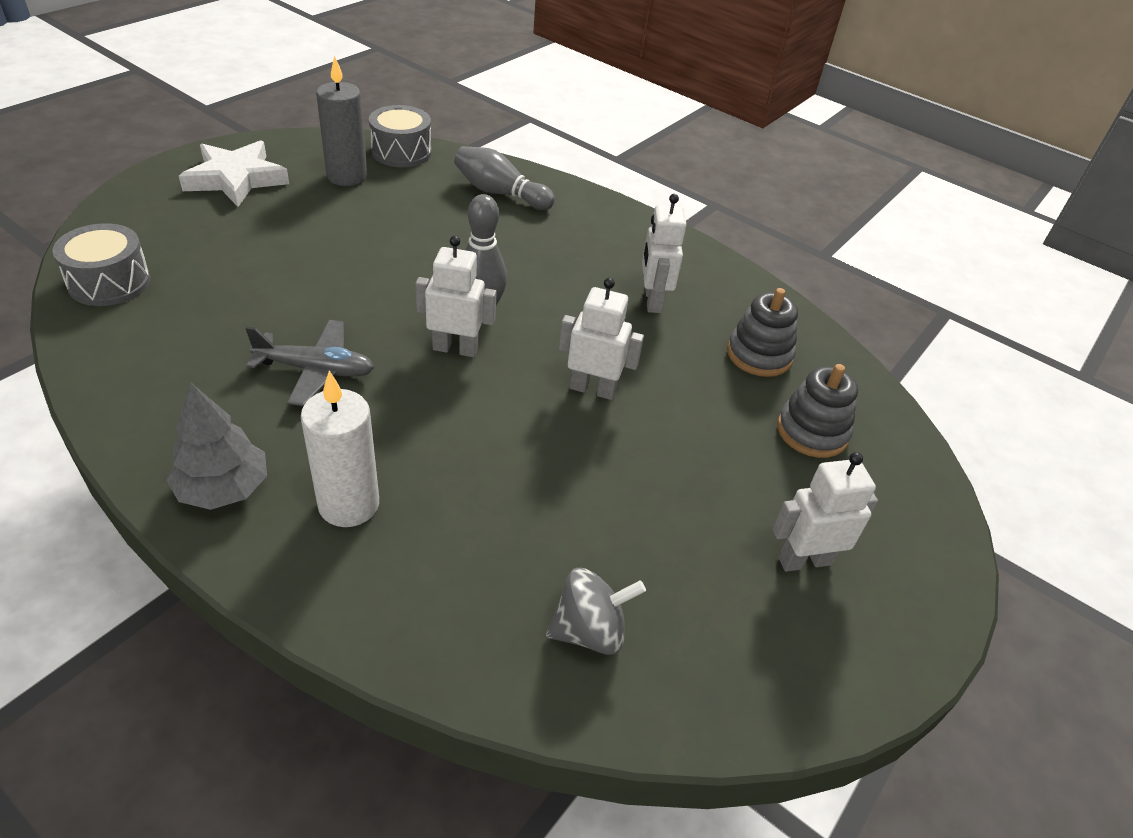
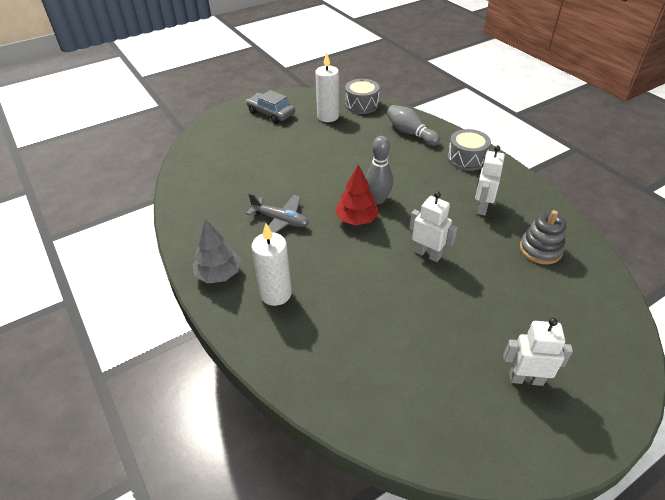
camera: 25 degrees right, 0 degrees up
grey drum [52,223,151,306] -> grey drum moved to [447,129,491,171]
white star [179,140,289,207] -> grey car [246,90,295,123]
grey candle [316,56,367,186] -> white candle [315,52,339,122]
white robot [415,236,497,357] -> red tree [335,165,379,225]
grey spinning top [546,568,646,655] -> none
grey stacking toy [777,364,858,458] -> none

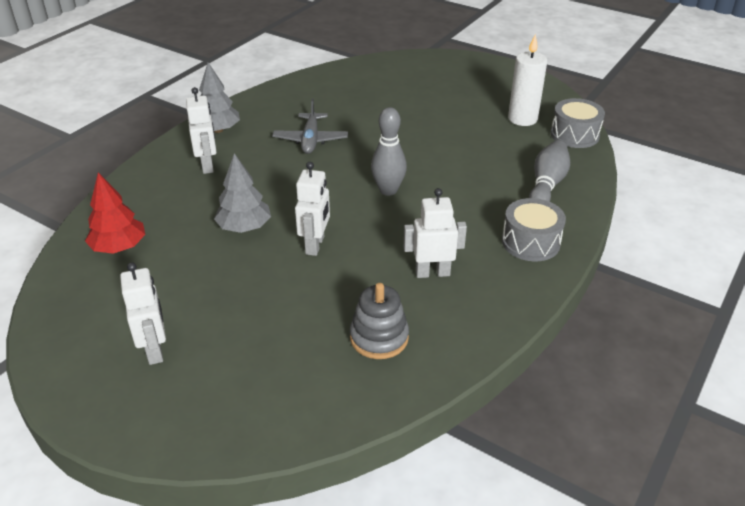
camera: 65 degrees right, 5 degrees down
grey car [246,90,295,123] -> none
white candle [251,223,292,306] -> white robot [186,87,217,174]
red tree [335,165,379,225] -> red tree moved to [85,172,145,254]
none -> grey tree [214,153,271,233]

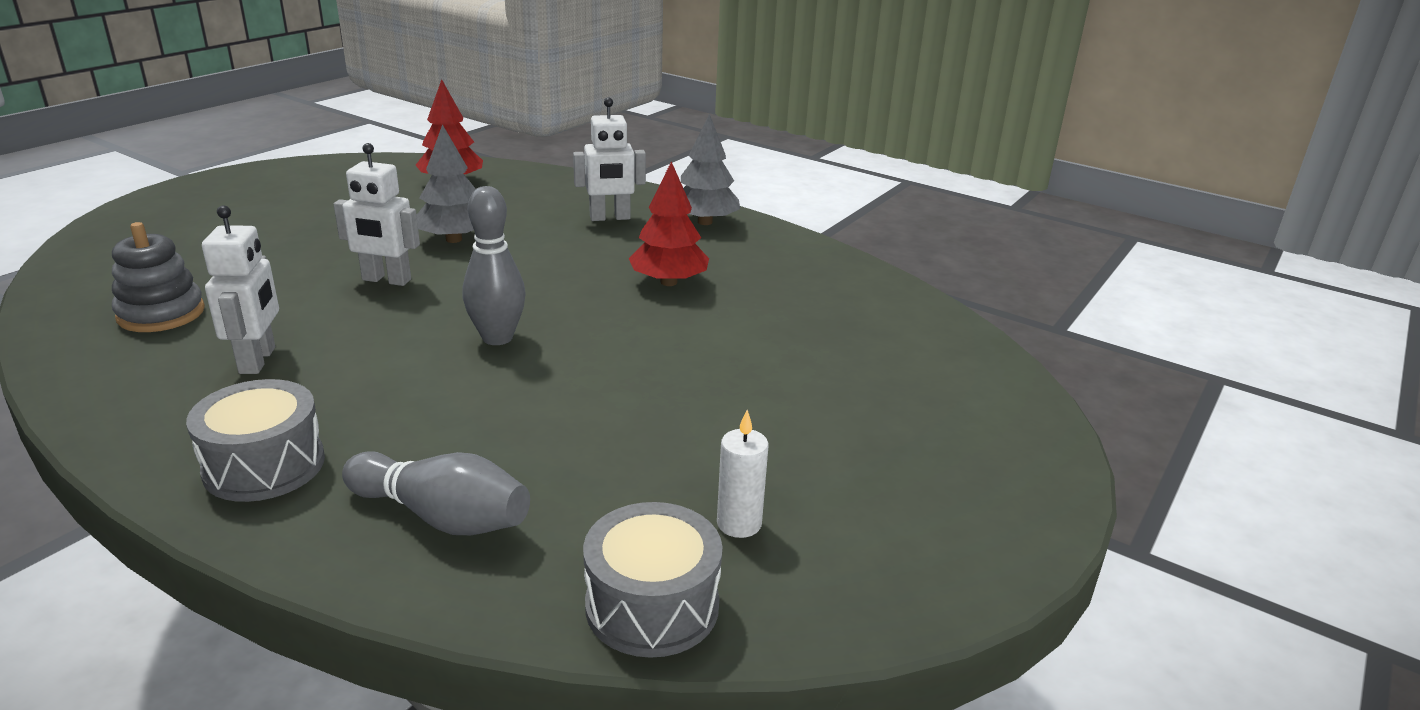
camera: 90 degrees right, 10 degrees down
white robot [120,262,166,365] -> none
grey plane [272,99,348,154] -> red tree [629,161,709,286]
white candle [508,34,547,126] -> white candle [717,410,769,538], size x0.60

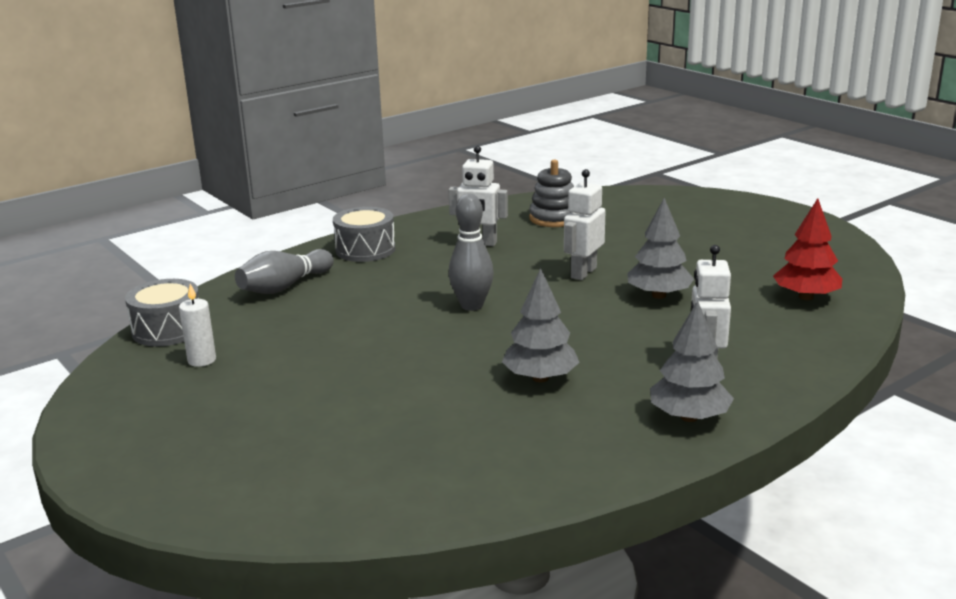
camera: 110 degrees right, 5 degrees down
red tree [629,161,709,286] -> grey tree [502,268,580,382]

